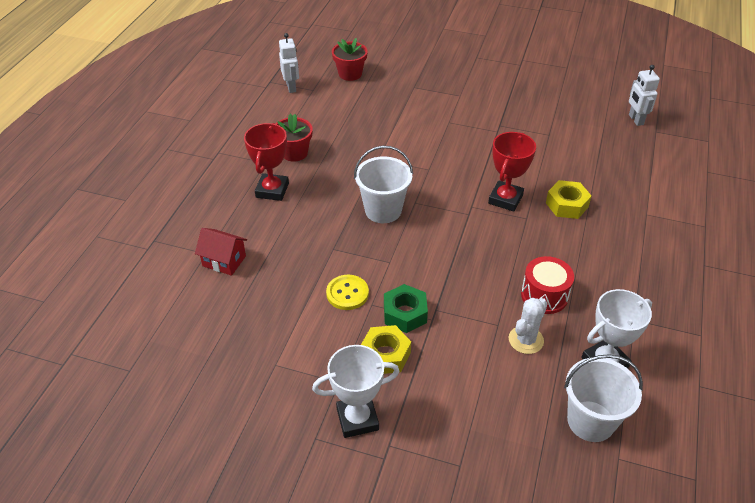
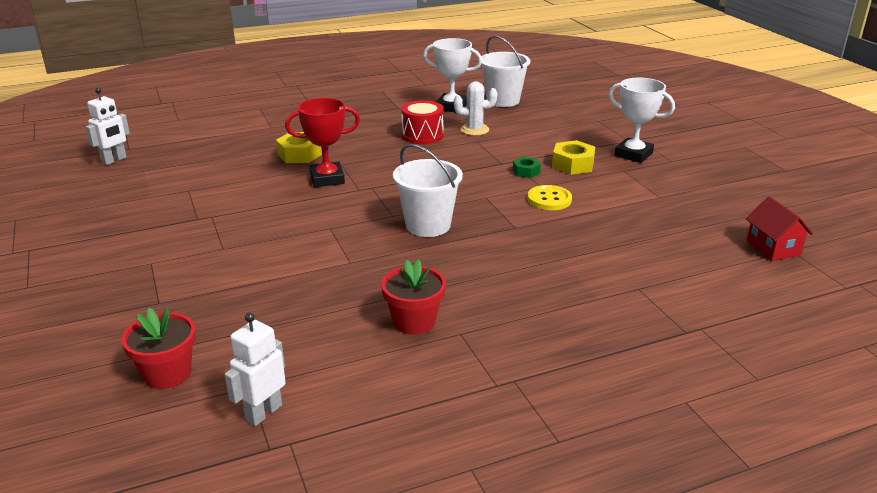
camera: 130 degrees left, 15 degrees down
red house [195,228,247,276] -> red house moved to [746,196,813,261]
red trophy [244,123,289,201] -> none
green nut [384,284,428,333] -> green nut [513,157,541,178], size x0.61

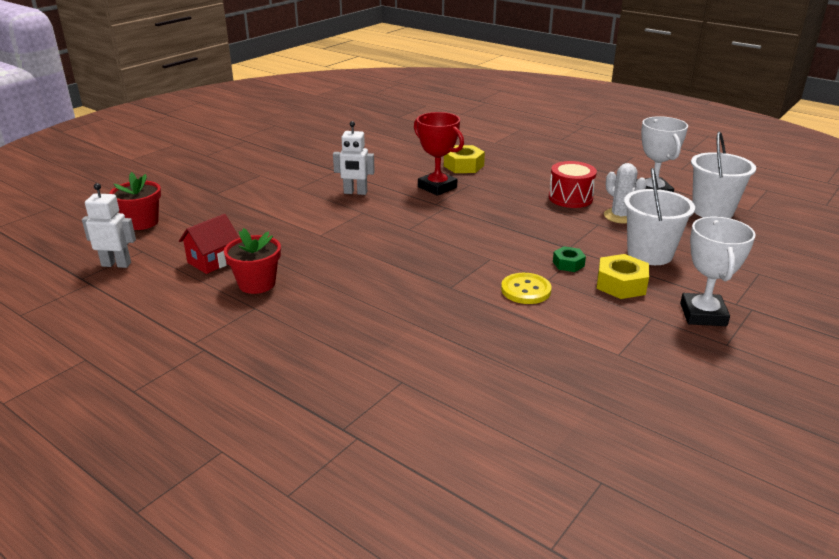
camera: 60 degrees right, 0 degrees up
white robot [86,88,130,165] -> white robot moved to [333,121,375,195]
white bucket [393,144,463,237] -> white bucket moved to [624,168,695,265]
red house [746,196,813,261] -> red house moved to [179,214,240,274]

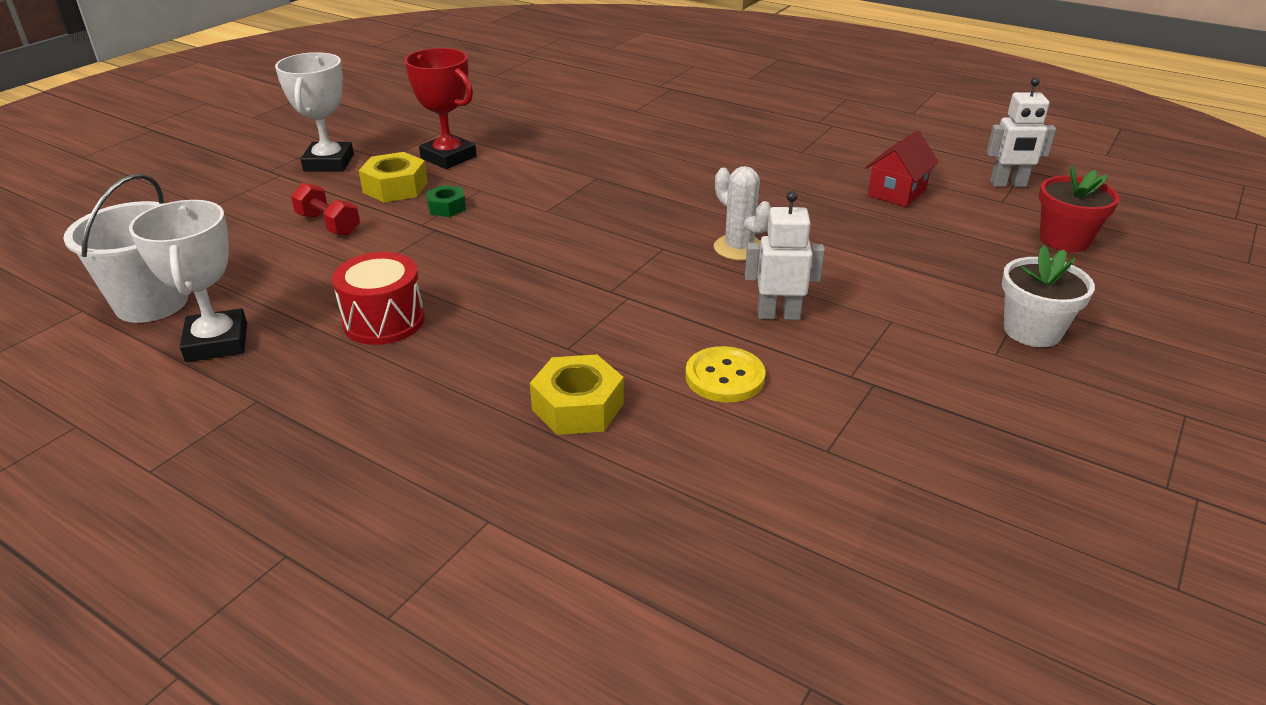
camera: 175 degrees right, 5 degrees up
red flower pot [224,228,281,294] -> none
red trophy [414,112,464,196] -> red trophy moved to [404,48,477,169]
yellow button [501,273,552,304] -> yellow button moved to [685,346,766,402]
white cactus [604,163,647,224] -> white cactus moved to [714,166,771,261]
white bucket [624,168,695,265] -> red dumbbell [291,183,360,236]
none -> white flower pot [1002,245,1095,347]

